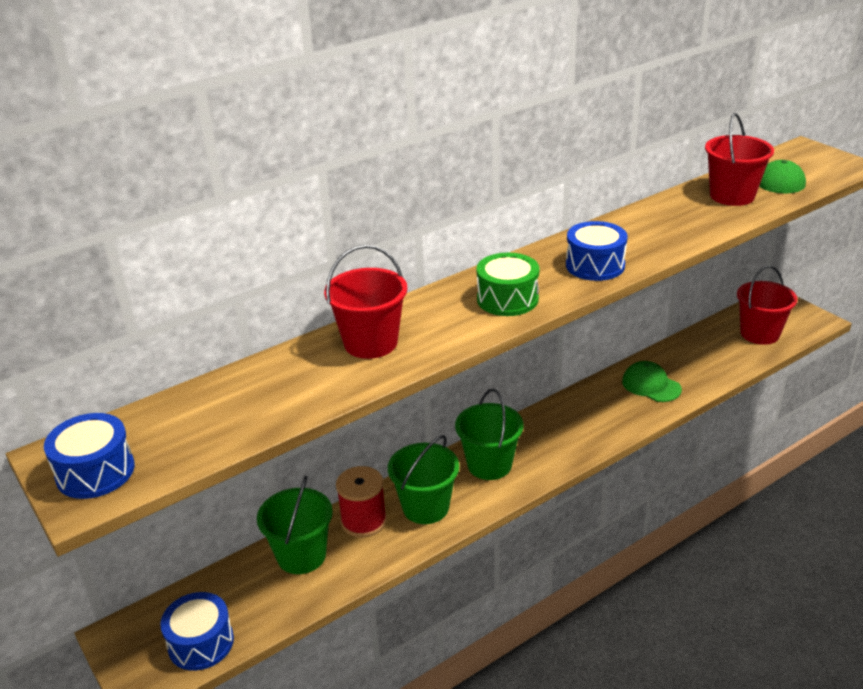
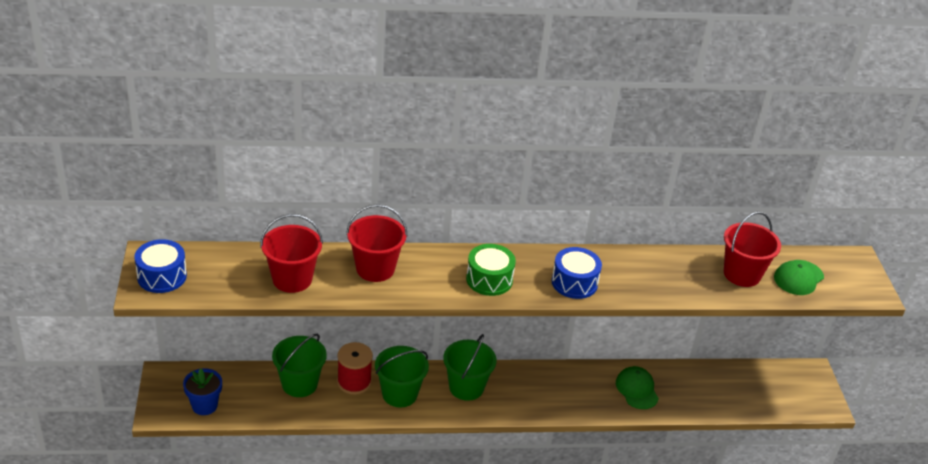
camera: 25 degrees right, 5 degrees up
blue drum [160,592,234,671] -> blue flower pot [183,368,222,415]
red bucket [737,265,797,345] -> red bucket moved to [260,214,323,293]

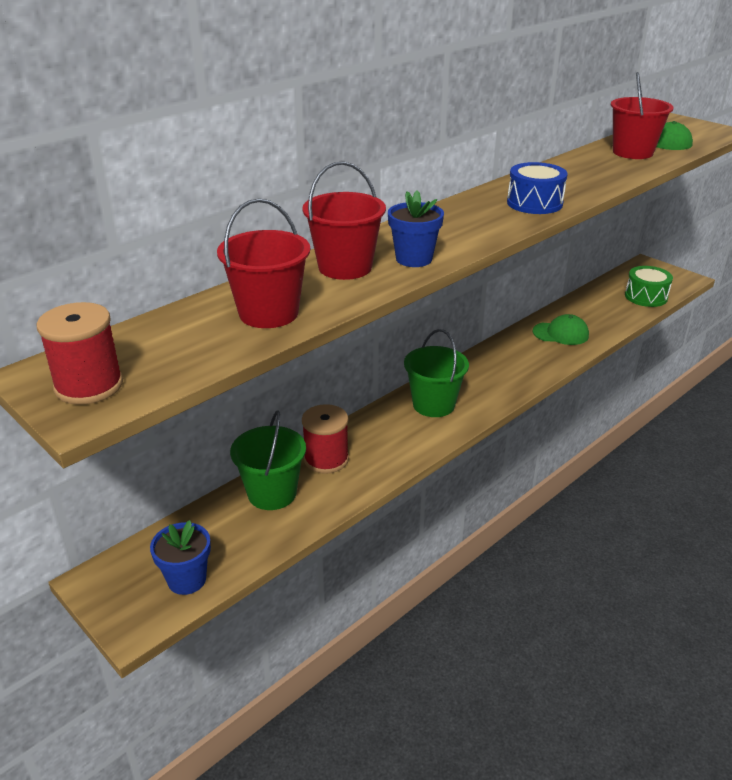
camera: 35 degrees left, 5 degrees down
blue drum [134,239,187,293] -> red spool [37,302,123,405]
green bucket [375,346,429,407] -> none
green drum [466,244,516,296] -> green drum moved to [625,266,673,307]
green cap [616,366,659,409] -> green cap turned 150 degrees clockwise [532,314,589,345]
none -> blue flower pot [388,190,444,267]

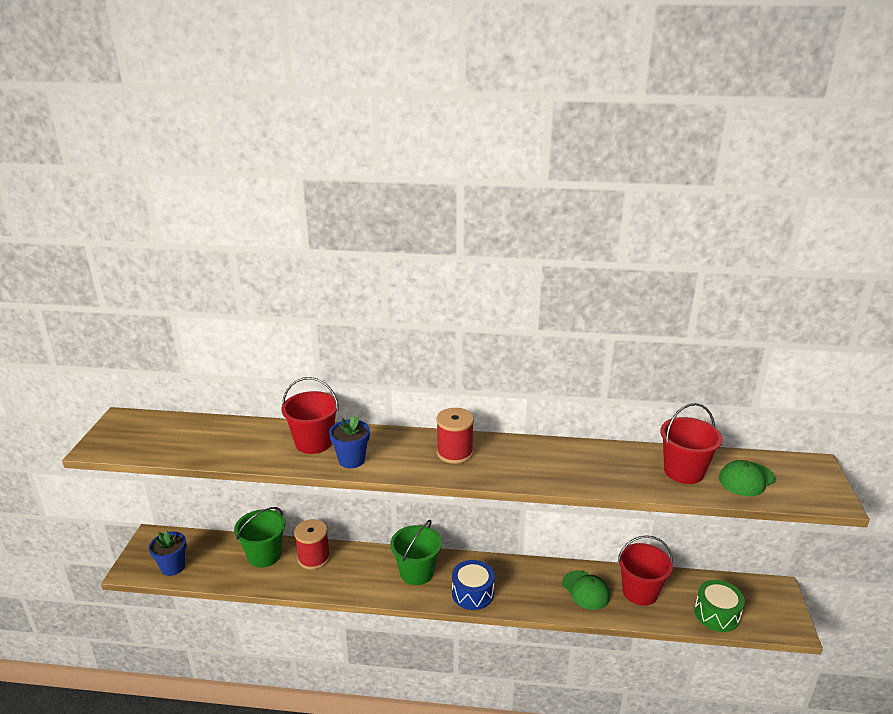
camera: 50 degrees right, 5 degrees down
red spool [37,302,123,405] -> red spool moved to [436,408,474,464]
red bucket [217,198,310,328] -> red bucket moved to [618,535,673,606]
blue drum [507,162,568,214] -> blue drum moved to [452,560,495,610]

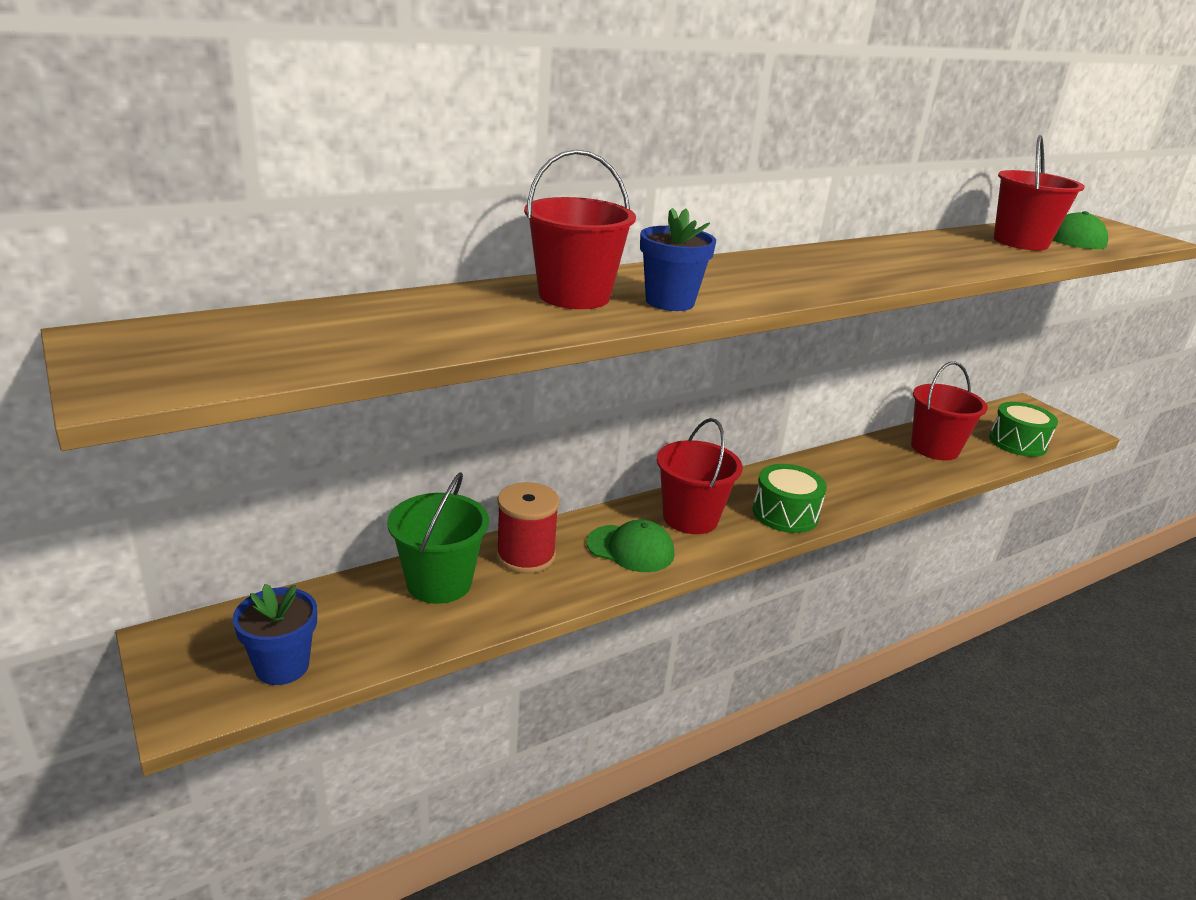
camera: 40 degrees left, 0 degrees up
green bucket [390,520,442,585] -> red bucket [657,418,743,534]
red spool [436,408,474,464] -> none
blue drum [452,560,495,610] -> green drum [753,464,827,533]
green cap [562,570,610,610] -> green cap moved to [586,519,674,572]

